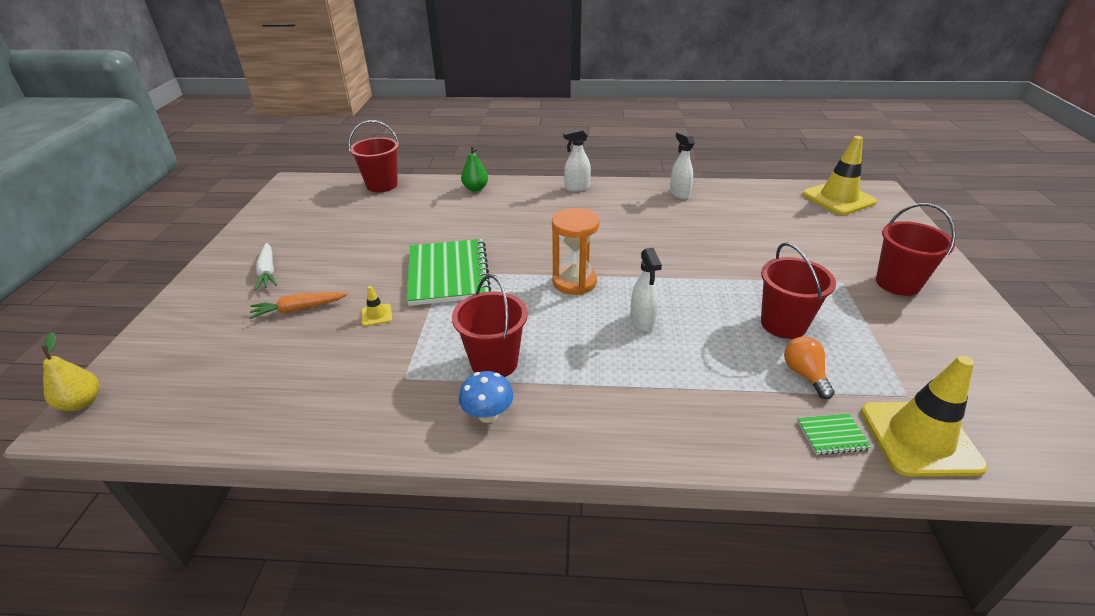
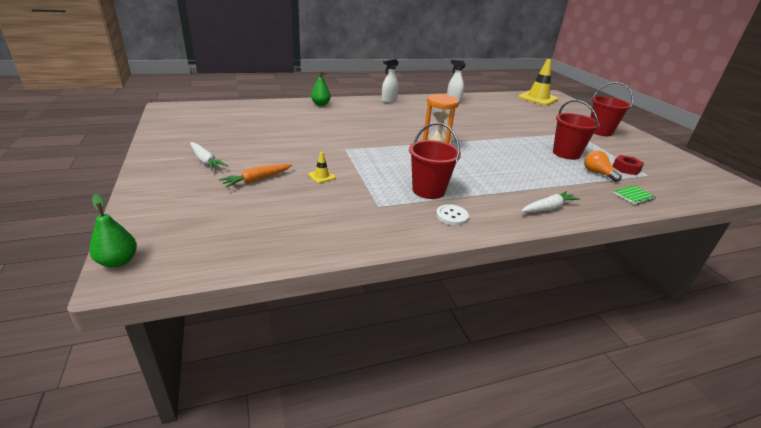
camera: 25 degrees left, 5 degrees down
yellow pear [41,332,99,411] -> green pear [89,194,137,268]
red bucket [348,120,400,192] -> none
green notebook [406,239,491,306] -> none
blue mushroom [459,371,513,423] -> white button [436,204,469,225]
white spray bottle [630,248,662,332] -> none
yellow traffic cone [861,355,988,477] -> none
none -> white carrot [521,191,580,212]
none -> red nut [612,155,644,175]

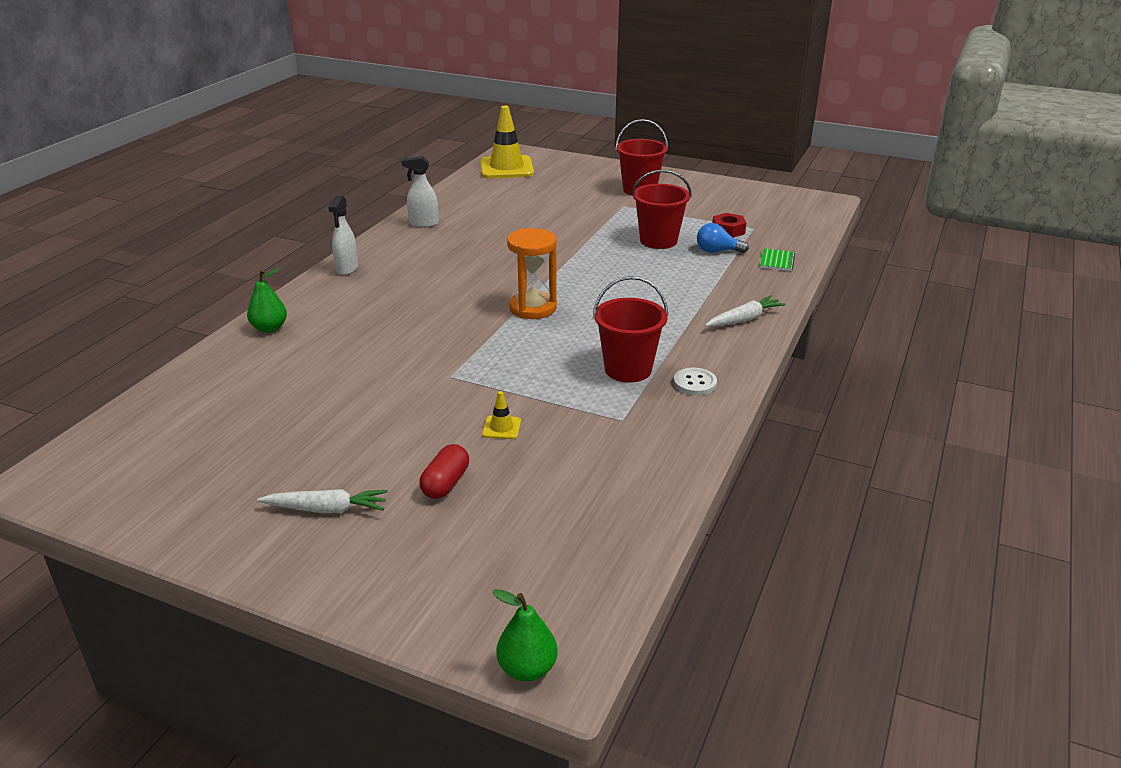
camera: 45 degrees left, 0 degrees up
orange carrot [219,164,292,188] -> red capsule [419,444,469,499]
white carrot [521,191,580,212] -> white carrot turned 45 degrees clockwise [705,295,786,327]
orange light bulb [584,151,622,182] -> blue light bulb [697,223,749,253]

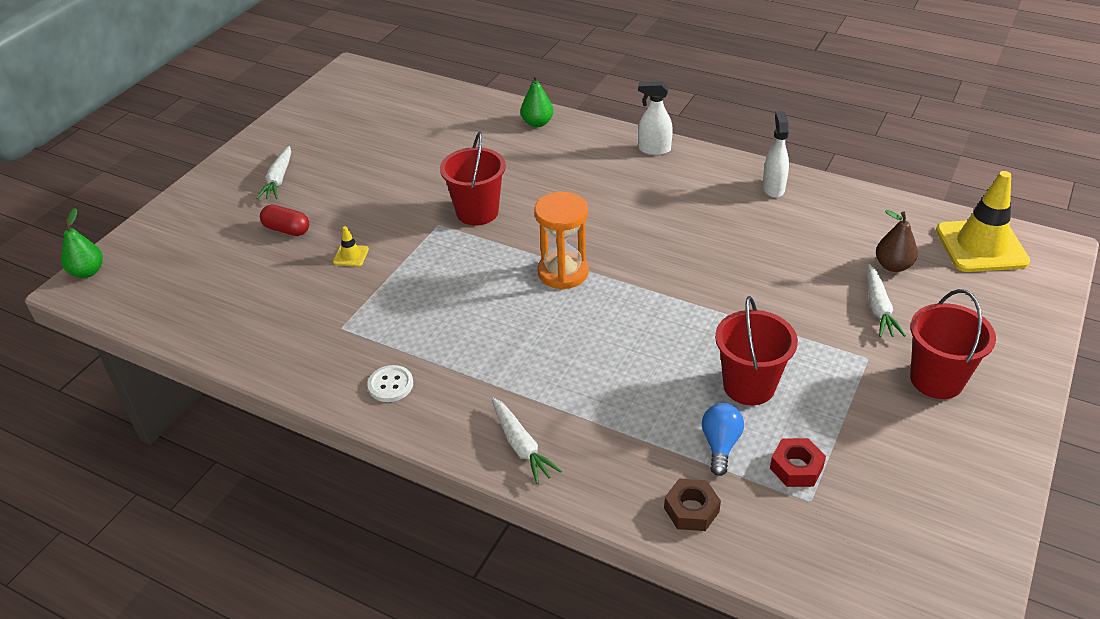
camera: 95 degrees right, 10 degrees up
red bucket [593,276,668,383] -> red bucket moved to [440,132,506,225]
green notebook [760,249,795,271] -> brown nut [664,479,721,531]
none -> white carrot [867,264,906,337]
none -> brown pear [876,210,918,272]

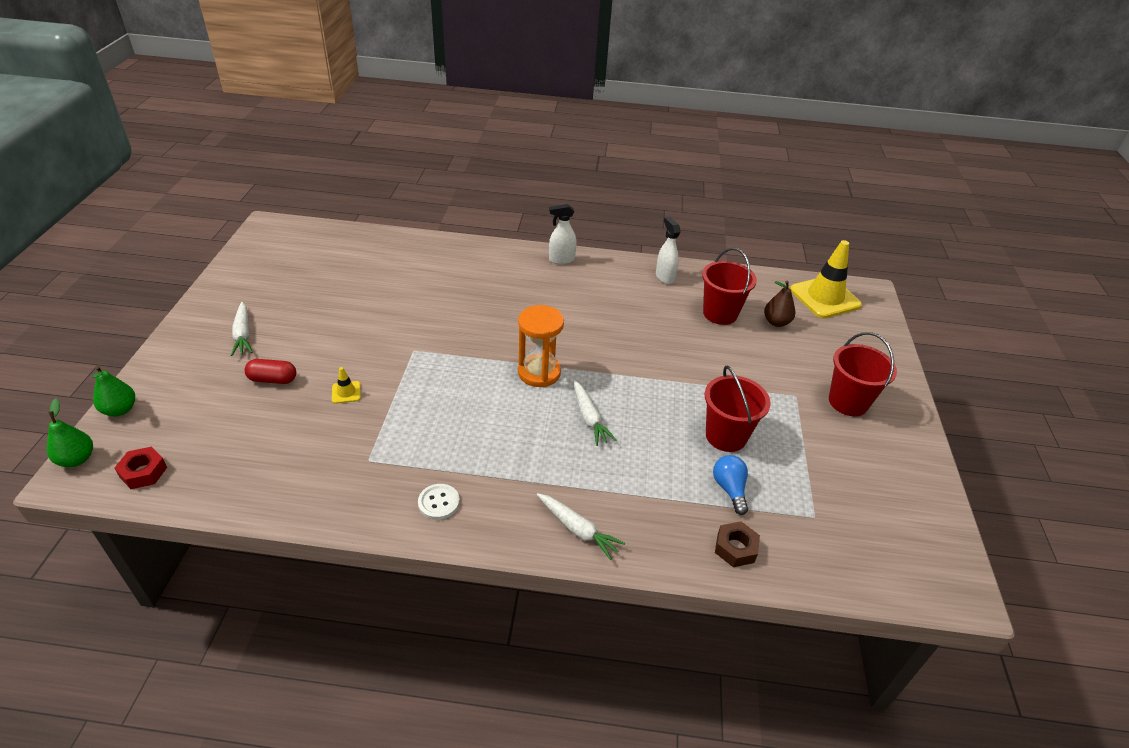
camera: 25 degrees left, 0 degrees up
red bucket [440,132,506,225] -> red bucket moved to [702,248,757,325]
green pear [521,75,553,127] -> green pear moved to [93,366,135,416]
red nut [770,438,826,487] -> red nut moved to [114,447,167,489]
white carrot [867,264,906,337] -> white carrot moved to [573,380,617,446]

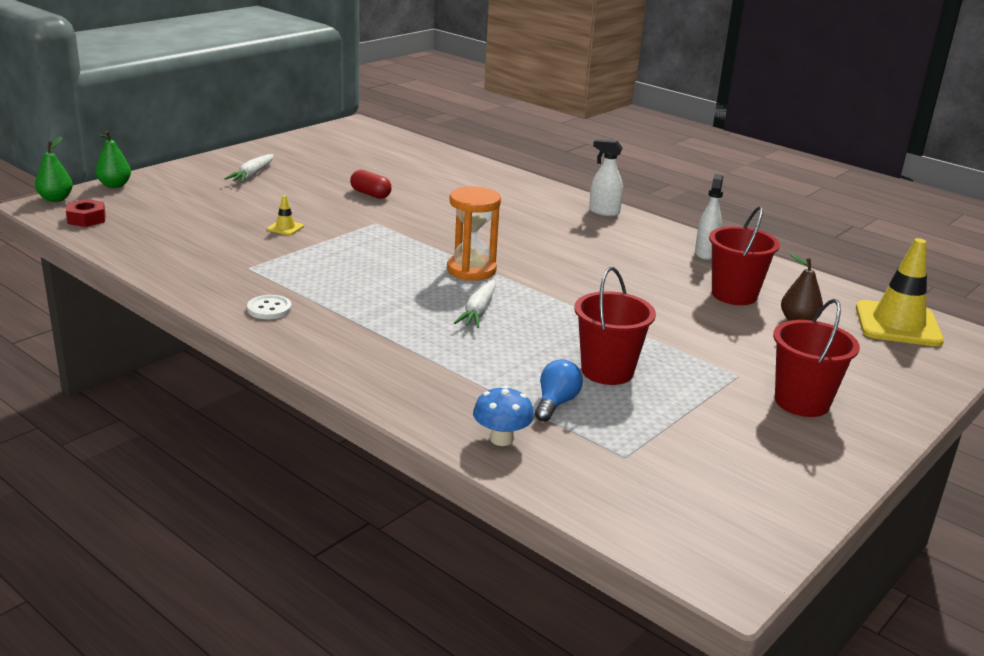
camera: 35 degrees right, 15 degrees down
red capsule [245,359,296,384] -> red capsule moved to [350,170,392,199]
white carrot [537,493,625,560] -> none
brown nut [715,521,760,567] -> blue mushroom [473,386,534,446]

